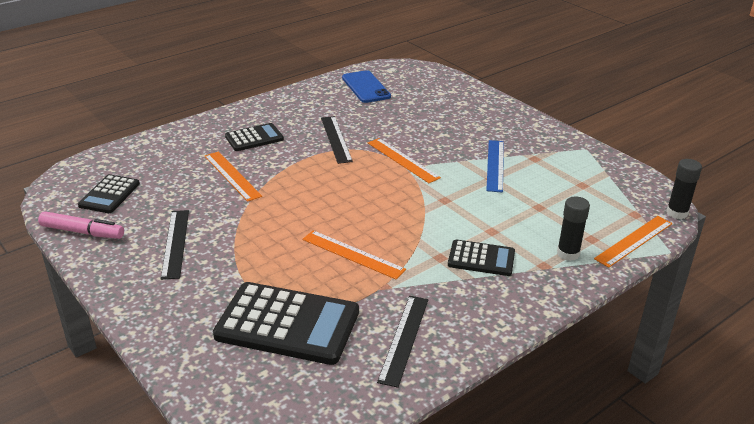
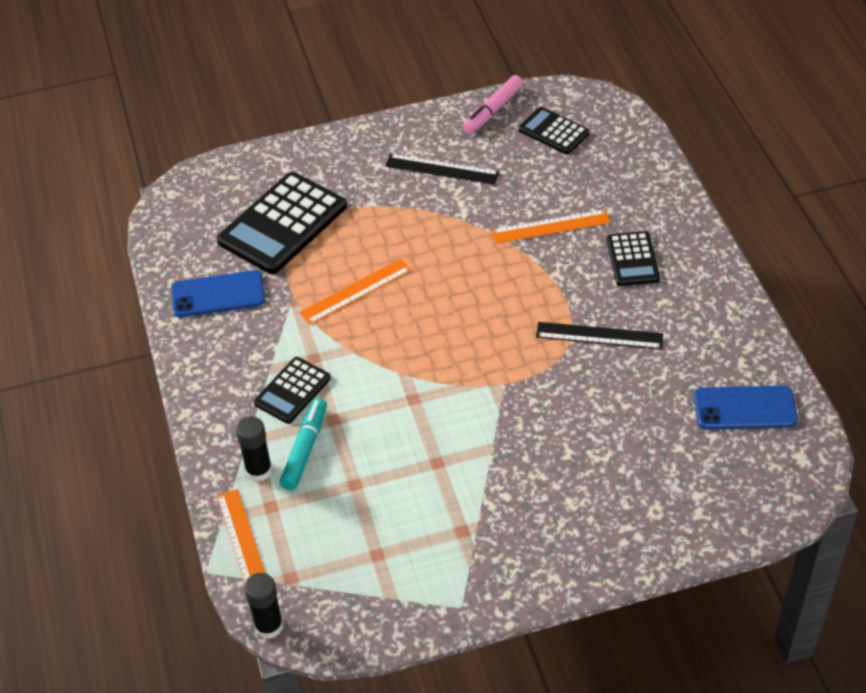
camera: 115 degrees right, 15 degrees up
orange ruler [368,138,441,183] -> none
black ruler [377,296,428,388] -> blue phone [171,270,265,317]
blue ruler [486,140,504,193] -> none
none -> turquoise marker [280,398,327,490]

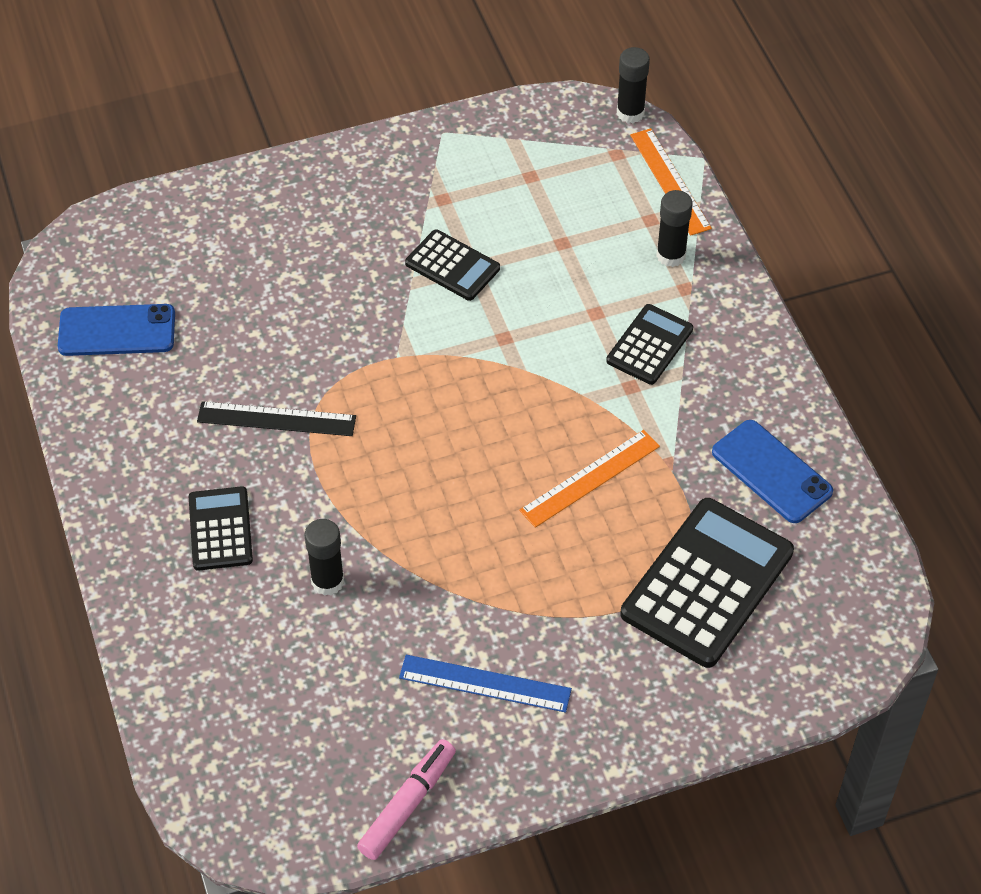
camera: 175 degrees right, 5 degrees up
blue phone [171,270,265,317] -> blue phone turned 60 degrees clockwise [712,420,833,523]
turquoise marker [280,398,327,490] -> none
black ruler [385,154,500,185] -> blue ruler [399,655,572,713]
orange ruler [492,209,611,244] -> black glue stick [304,519,344,596]
black calculator [518,107,590,154] -> black calculator moved to [405,229,500,301]

